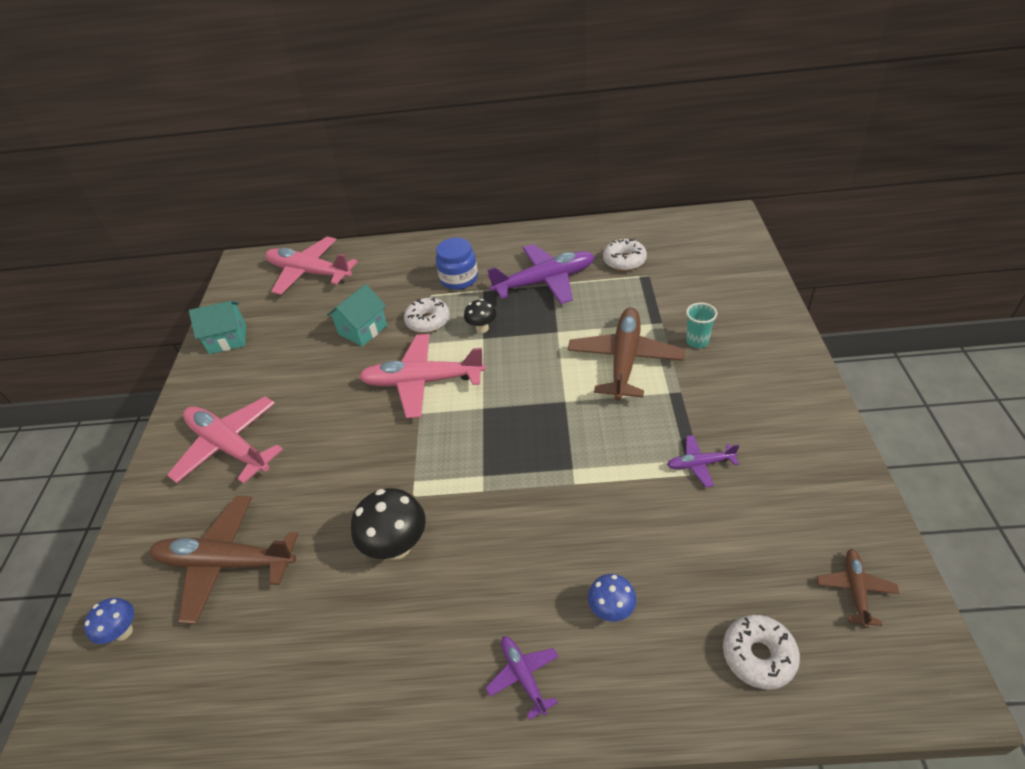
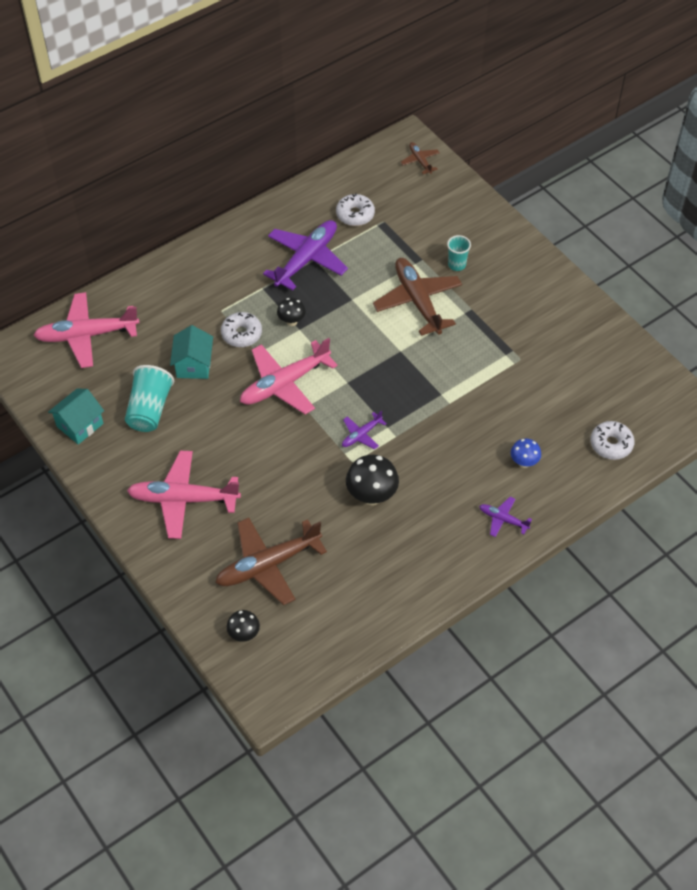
camera: 40 degrees left, 10 degrees up
blue mushroom [84,598,134,644] -> black mushroom [227,610,260,642]
blue jar [436,238,478,290] -> none
purple plane [667,435,739,487] -> purple plane moved to [342,411,387,449]
brown plane [817,549,899,628] -> brown plane moved to [401,142,440,174]
none -> turquoise cup [125,365,174,432]

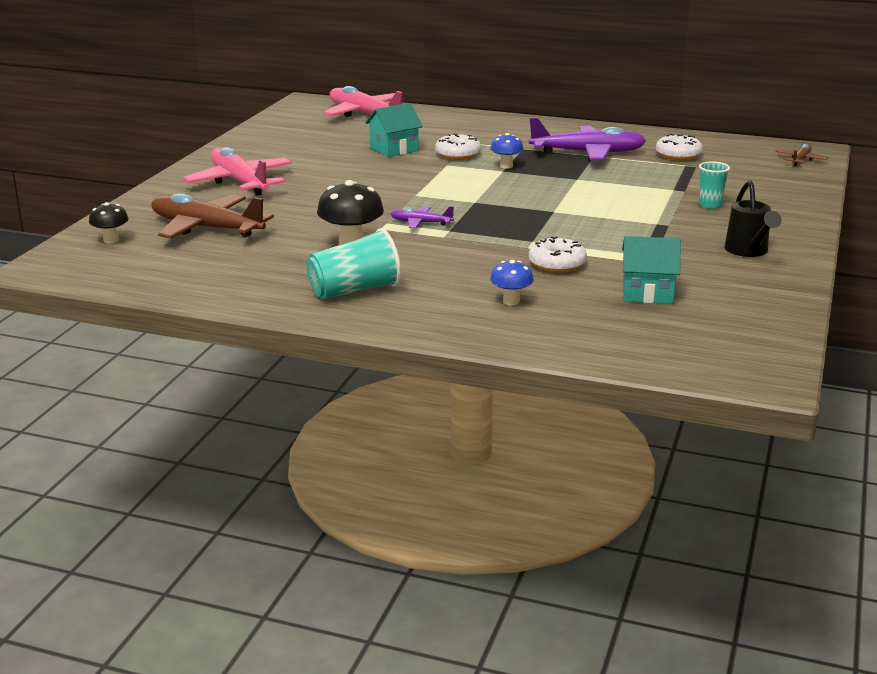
camera: 55 degrees right, 30 degrees down
turquoise house [48,389,104,444] -> turquoise house moved to [622,236,681,304]
turquoise cup [125,365,174,432] -> turquoise cup moved to [307,228,401,299]
pink plane [240,338,338,414] -> none
black mushroom [277,298,306,326] -> blue mushroom [490,133,523,169]
brown plane [373,258,462,336] -> none
purple plane [479,497,532,537] -> none
white donut [590,421,634,460] -> white donut moved to [529,236,587,273]
none -> black watering can [725,180,782,257]

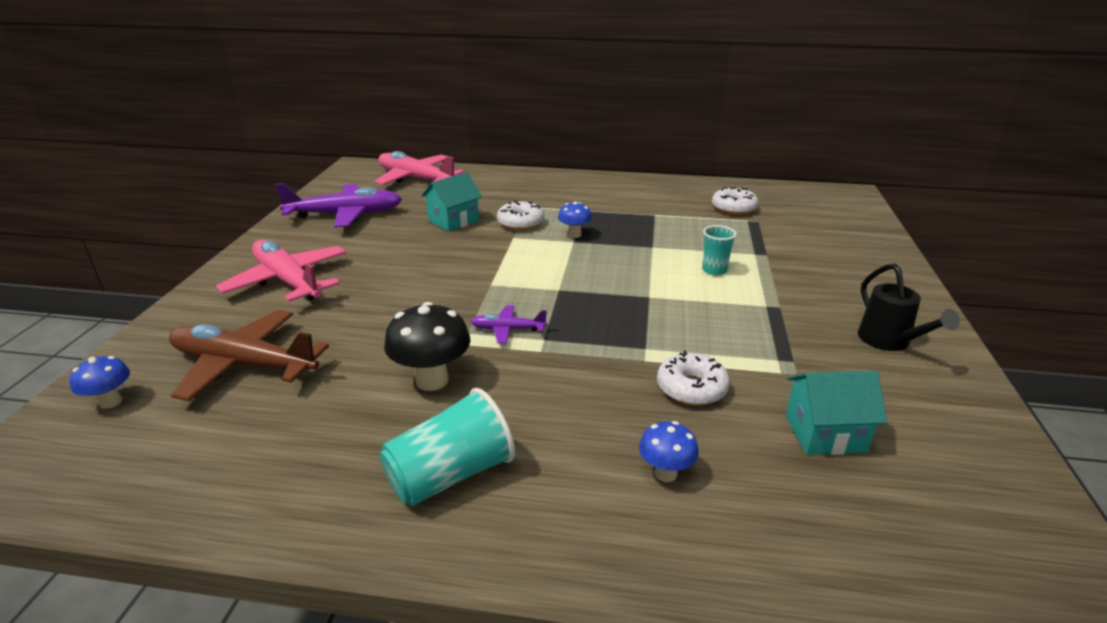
camera: 10 degrees left, 5 degrees up
black mushroom [89,202,129,244] -> blue mushroom [70,356,130,409]
purple plane [529,118,646,160] -> purple plane moved to [275,183,402,227]
turquoise cup [699,161,730,209] -> turquoise cup moved to [702,225,737,276]
brown plane [776,144,828,166] -> none

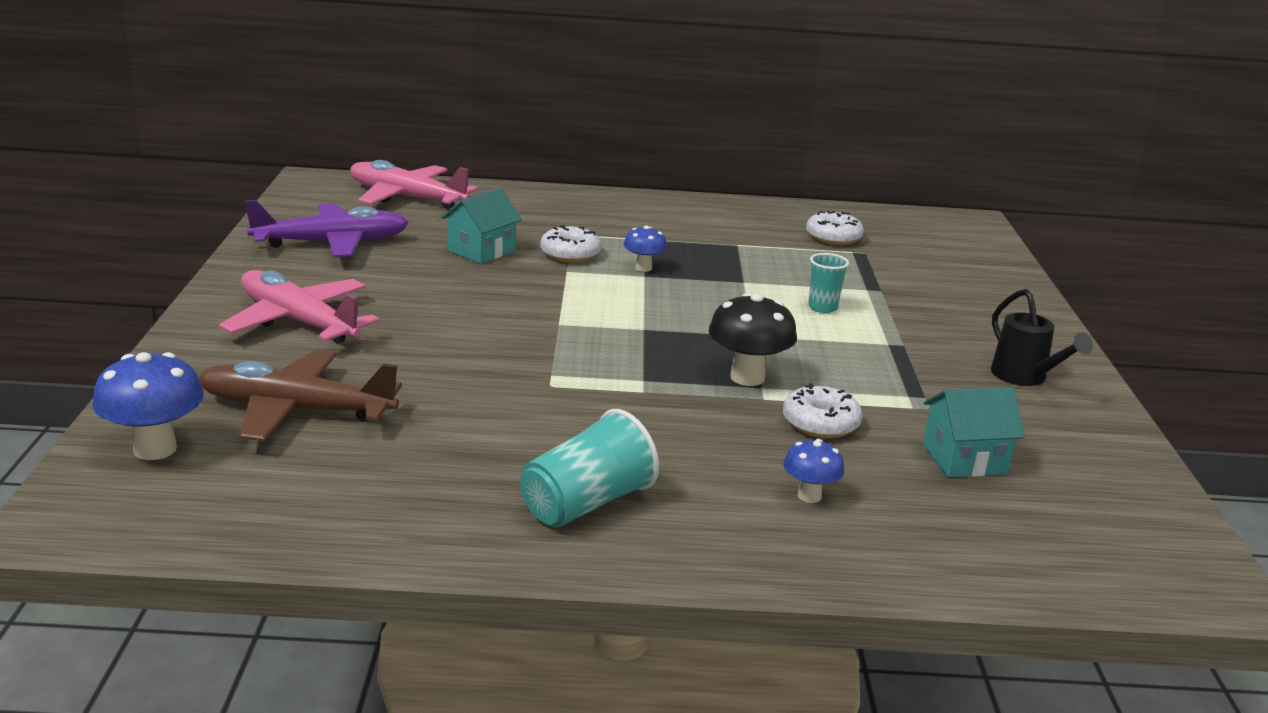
camera: 10 degrees left, 5 degrees down
blue mushroom [70,356,130,409] -> blue mushroom [93,352,204,460], size x1.70
black mushroom [384,302,471,391] -> black mushroom moved to [709,293,797,386]
purple plane [470,305,547,344] -> none

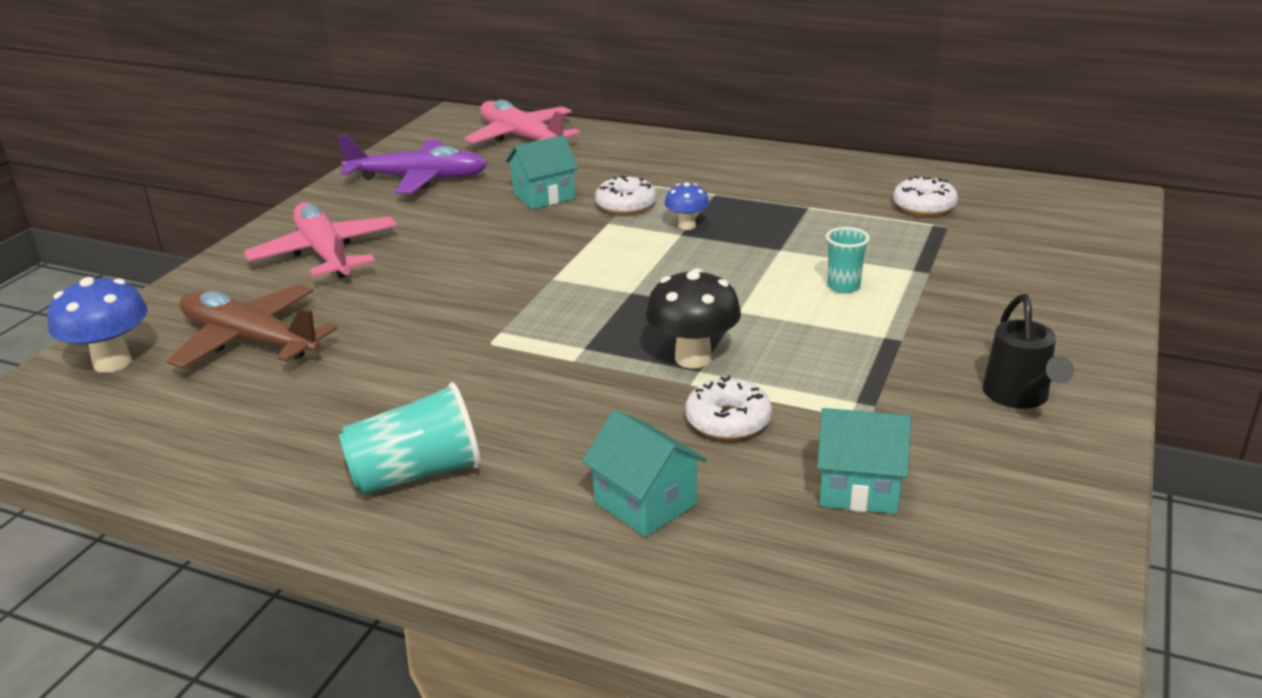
camera: 25 degrees right, 5 degrees up
blue mushroom [783,439,845,503] -> turquoise house [582,410,707,537]

